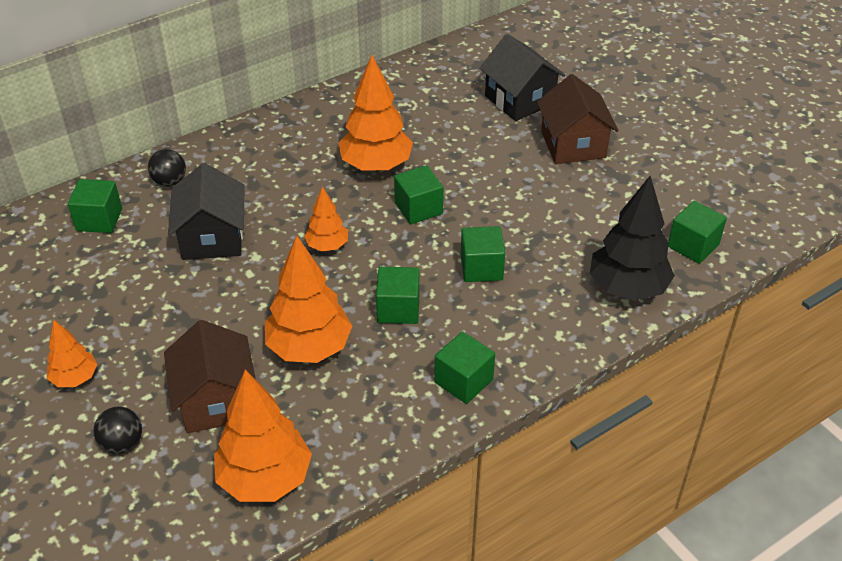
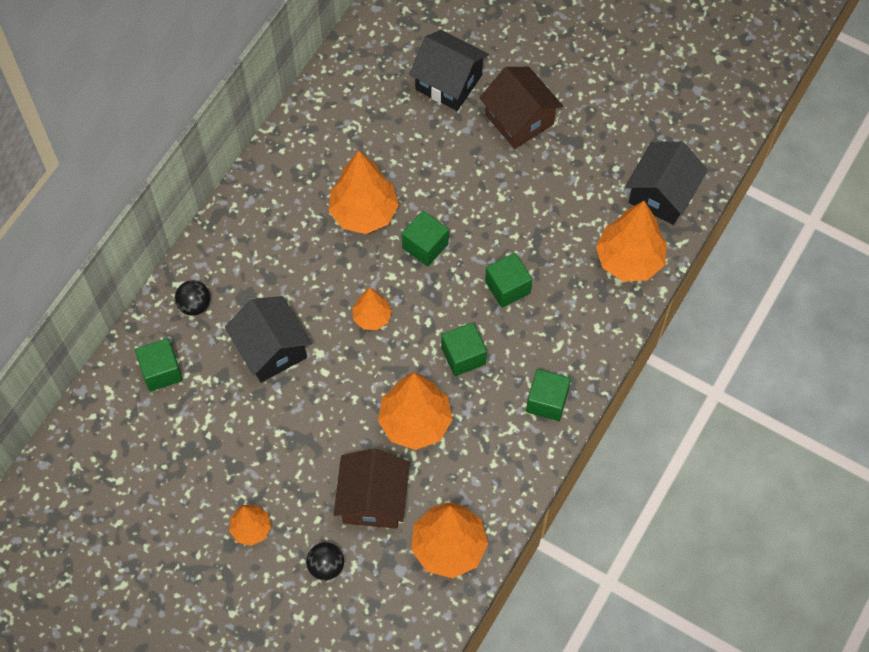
camera: 25 degrees left, 20 degrees up
brown house [164,320,256,433] -> brown house turned 45 degrees clockwise [334,448,410,529]
black tree [590,176,675,301] -> orange tree [596,201,667,281]
green cube [668,201,727,264] -> black house [625,142,708,225]

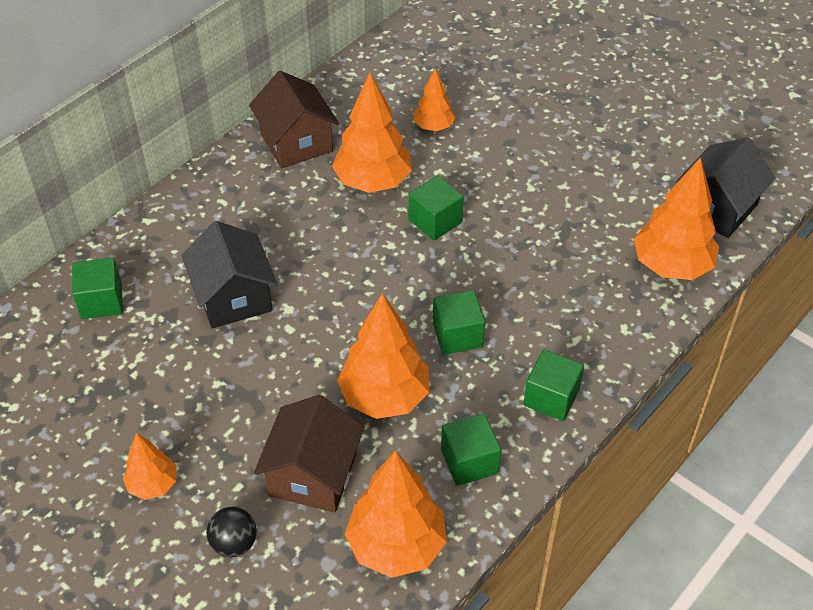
camera: 10 degrees right, 15 degrees down
black ball [175,280,210,316] -> none
orange tree [352,288,392,330] -> orange tree moved to [414,68,456,131]
black house [409,30,489,111] -> none
brown house [479,67,563,149] -> brown house moved to [249,71,339,169]
green cube [485,253,532,308] -> green cube moved to [441,414,501,486]

